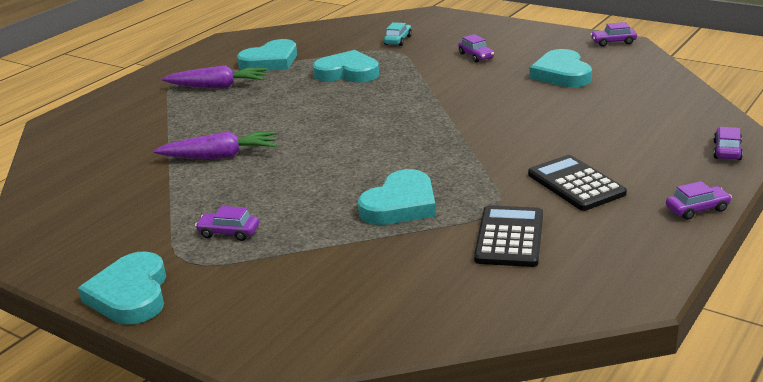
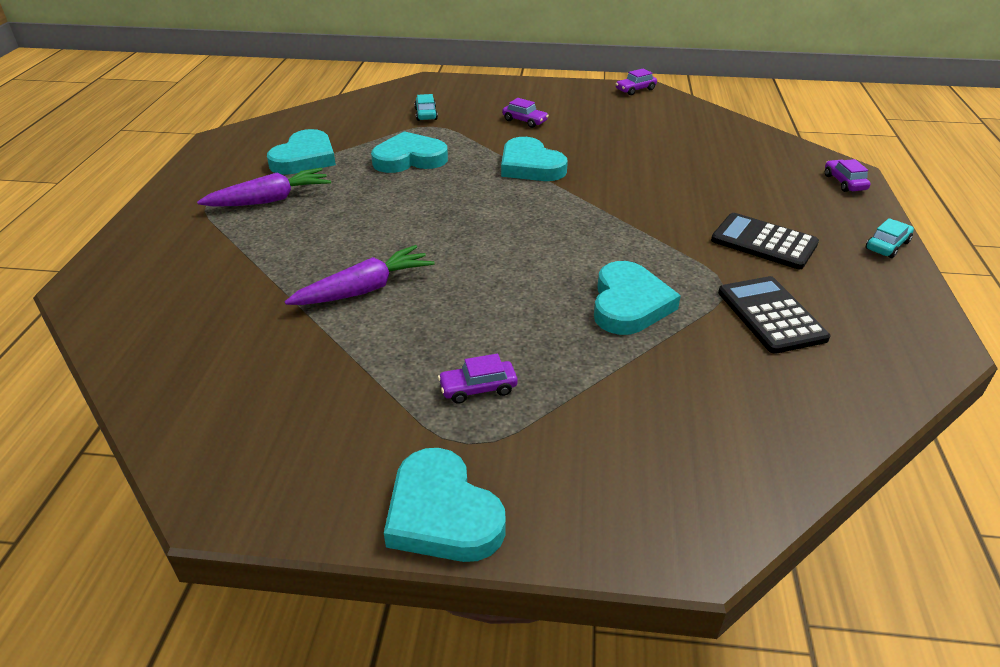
camera: 30 degrees left, 10 degrees up
turquoise heart [529,49,592,87] -> turquoise heart moved to [501,137,568,181]
purple car [666,181,732,220] -> turquoise car [866,218,914,258]

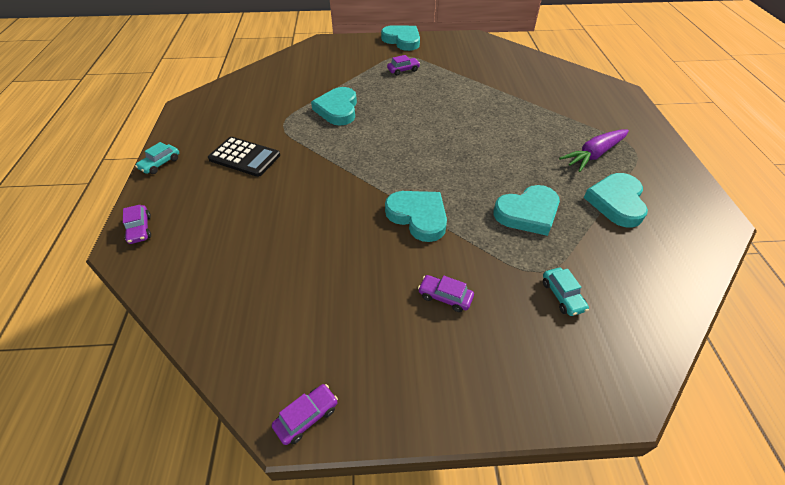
camera: 170 degrees right, 10 degrees up
purple carrot [285,245,435,305] -> none
black calculator [718,276,830,354] -> none

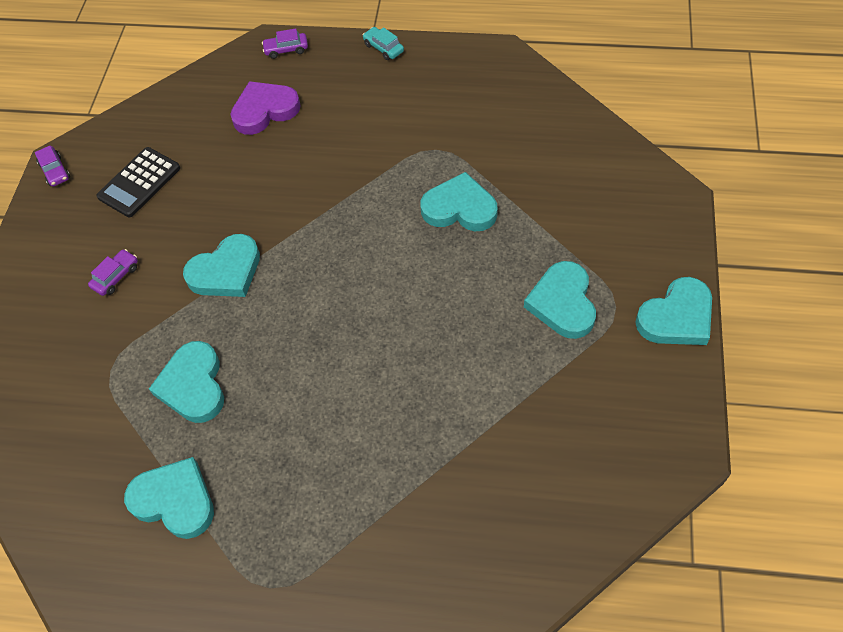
camera: 105 degrees right, 10 degrees up
black calculator [208,137,280,177] -> black calculator moved to [96,147,180,217]
purple car [387,55,420,76] -> turquoise heart [524,261,596,339]
turquoise car [543,268,589,316] -> none
purple carrot [559,129,629,172] -> none
none -> purple heart [230,81,301,135]

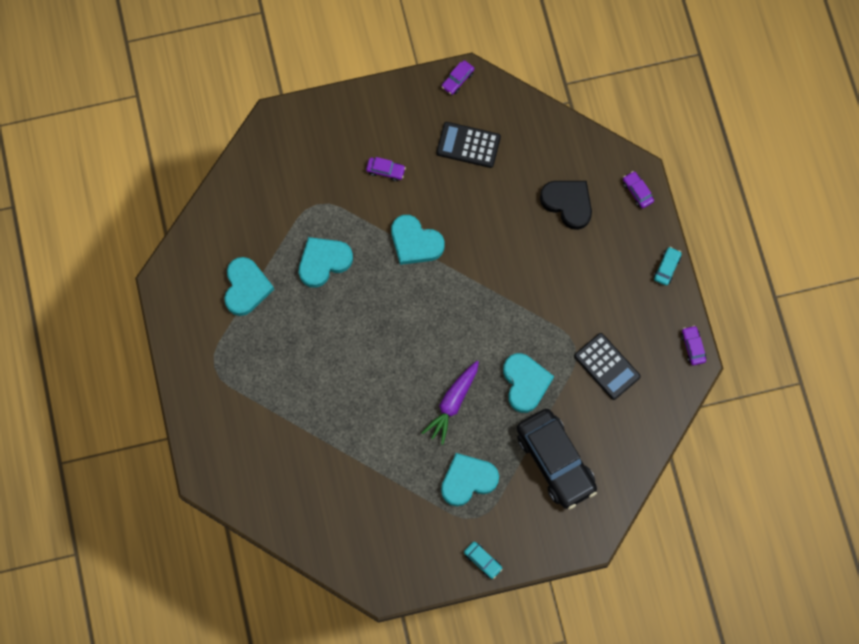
camera: 65 degrees right, 15 degrees up
purple heart [230,81,301,135] -> black heart [540,181,592,230]
turquoise heart [635,277,712,345] -> turquoise car [464,542,503,579]
none -> purple carrot [422,361,479,445]
none -> black car [517,409,597,509]
none -> black calculator [574,333,641,400]
none -> purple car [681,325,706,365]

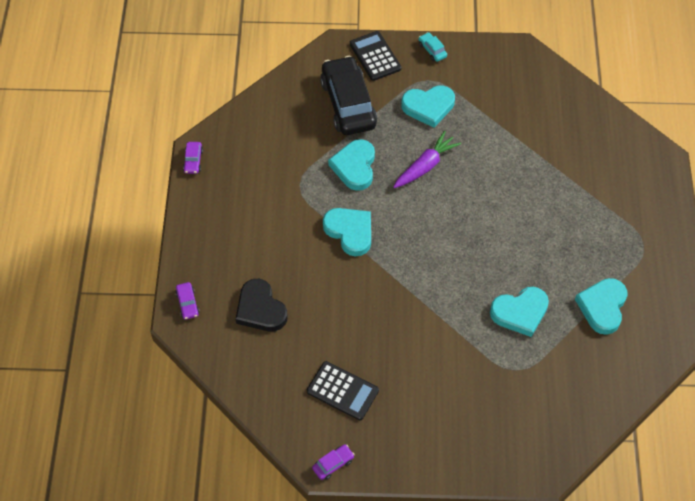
camera: 165 degrees left, 15 degrees down
purple car [366,157,406,181] -> none
turquoise heart [391,215,444,265] -> turquoise heart moved to [323,208,371,256]
black calculator [574,333,641,400] -> black calculator moved to [350,31,401,81]
turquoise car [654,247,682,286] -> none

